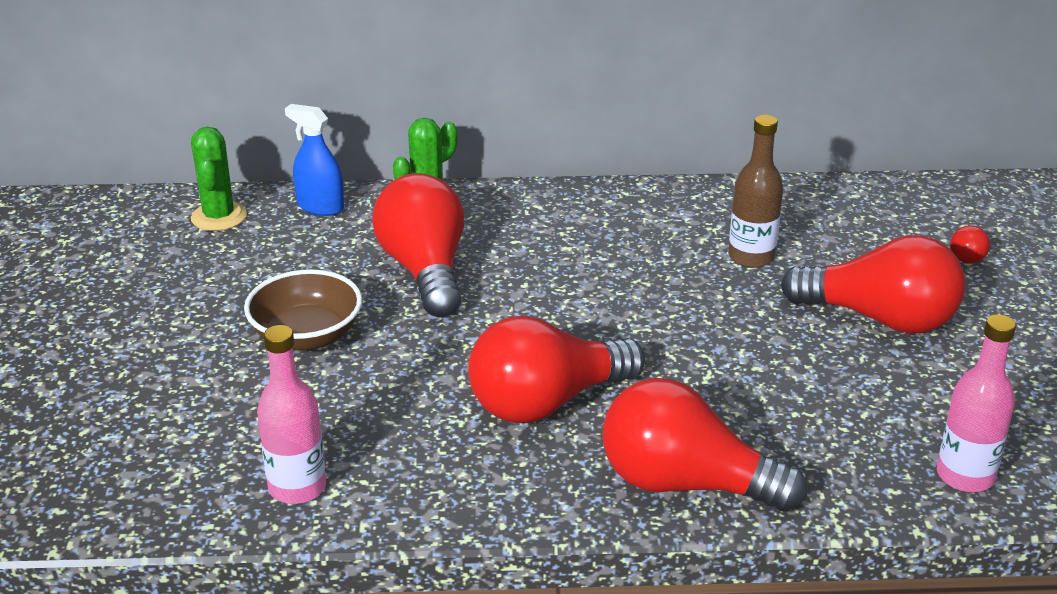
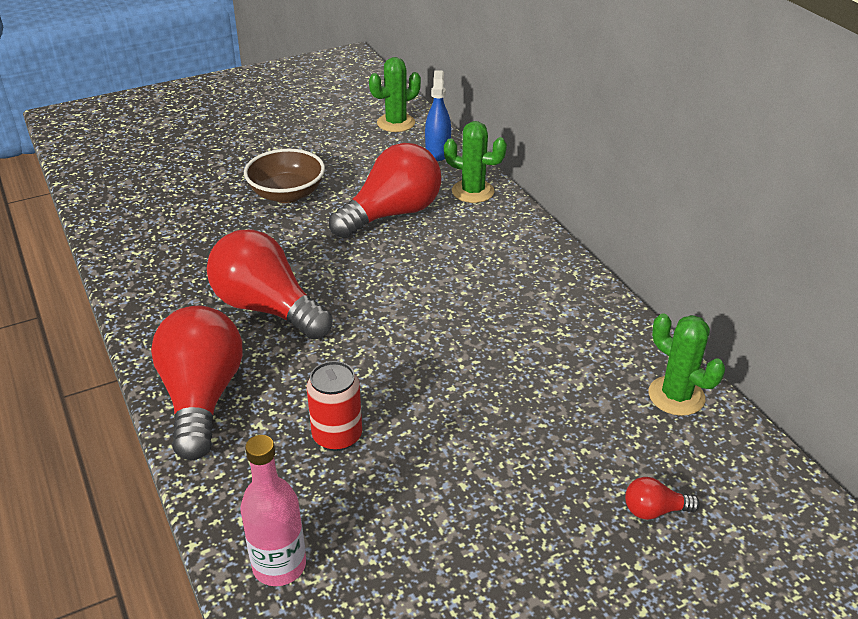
camera: 65 degrees right, 5 degrees up
pink bottle [257,325,326,504] -> none
brown bottle [728,115,783,268] -> none
red light bulb [780,235,965,333] -> none
none -> red can [307,361,362,451]
none -> green cactus [649,313,725,416]

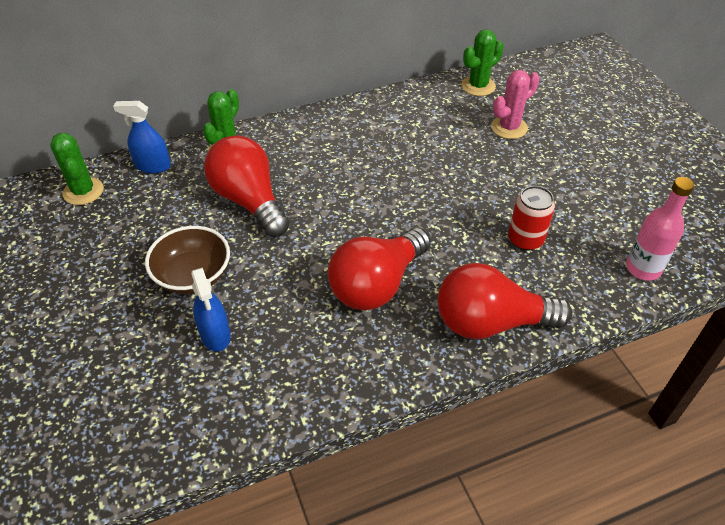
camera: 85 degrees left, 10 degrees up
red light bulb [625,477,700,520] -> none
none -> blue spray bottle [191,268,231,352]
none -> pink cactus [491,70,540,139]

